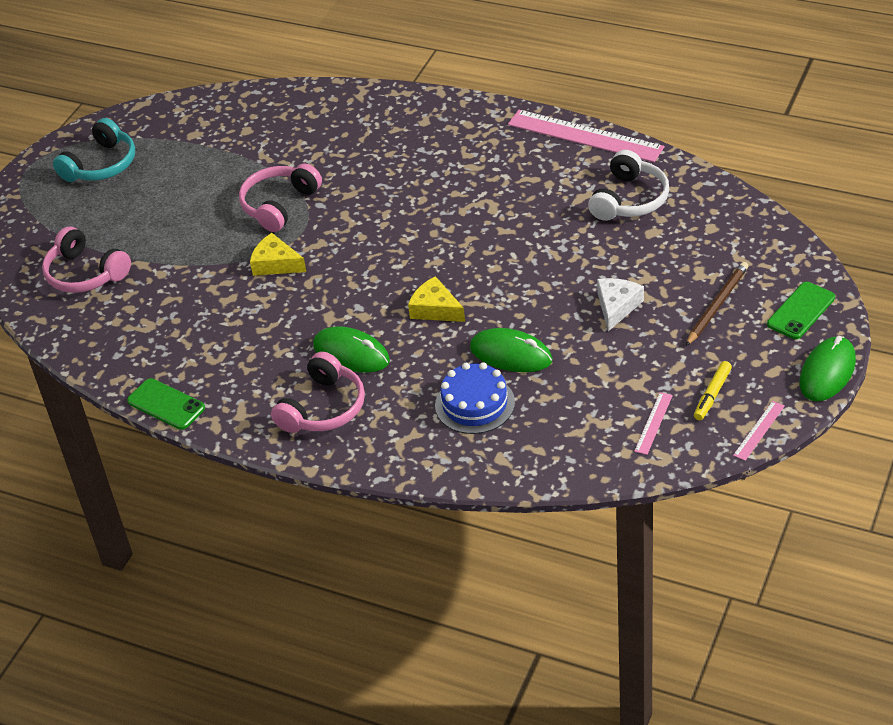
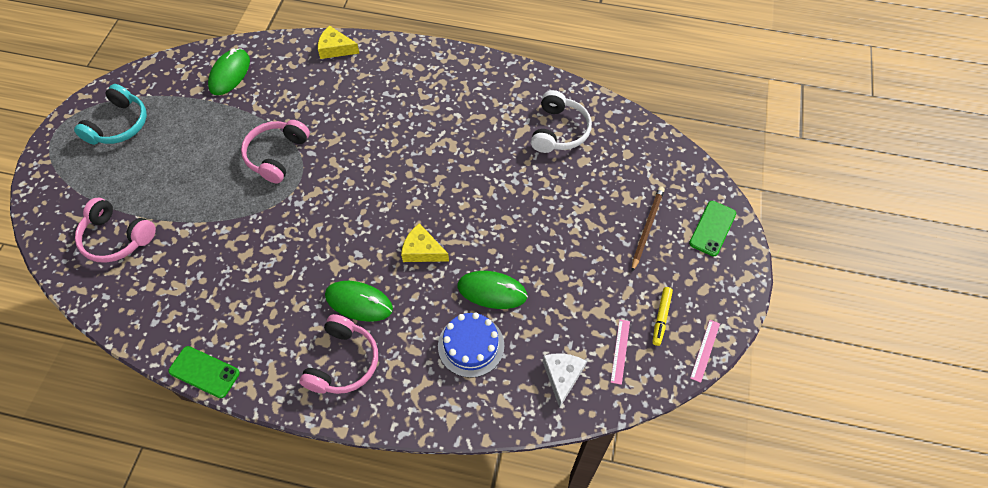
camera: 15 degrees left, 15 degrees up
yellow cheese [250,233,306,276] -> yellow cheese moved to [318,25,360,59]
pink ruler [508,110,665,162] -> none
white cheese [597,278,644,332] -> white cheese moved to [543,353,587,408]
green mouse [800,336,856,401] -> green mouse moved to [208,48,250,95]

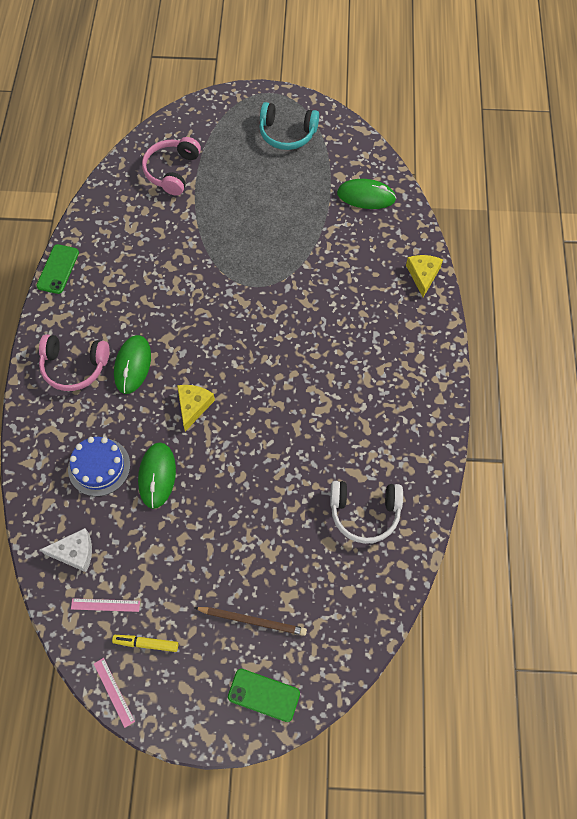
camera: 80 degrees right, 5 degrees up
pink headphones [241,120,310,183] -> none
pink ruler [690,320,720,383] -> pink ruler turned 45 degrees clockwise [94,658,135,728]

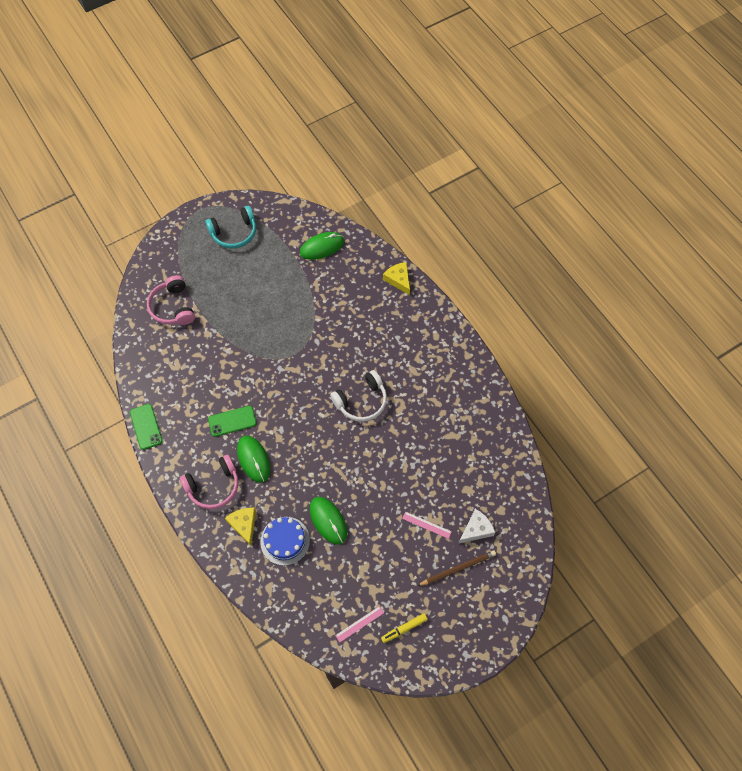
camera: 35 degrees left, 0 degrees up
white cheese [40,528,92,572] -> white cheese moved to [459,509,495,543]
pink ruler [94,658,135,728] -> pink ruler moved to [402,512,452,539]
yellow cheese [177,385,215,432] -> yellow cheese moved to [225,508,256,546]
green phone [228,669,300,722] -> green phone moved to [208,406,257,437]
white headphones [330,481,403,544] -> white headphones moved to [330,370,387,422]

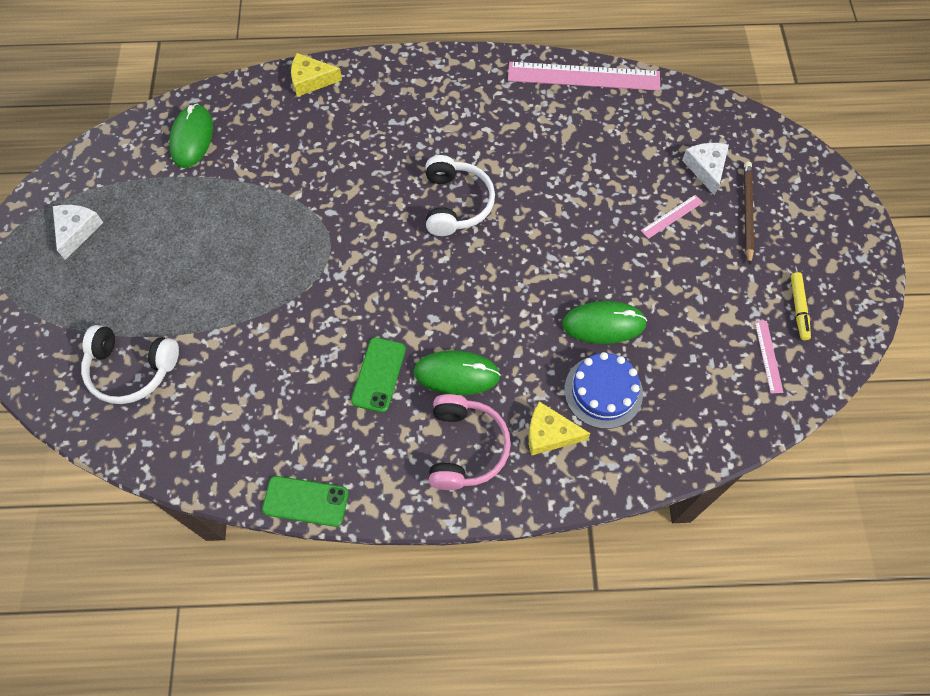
camera: 60 degrees left, 0 degrees up
pink headphones [147,275,195,325] -> white headphones [81,325,179,404]
turquoise headphones [205,206,256,249] -> white cheese [53,205,103,260]
none -> pink ruler [508,62,660,91]

